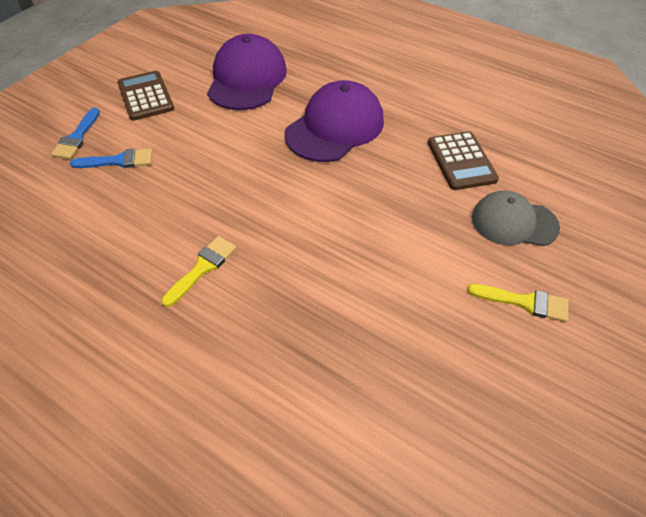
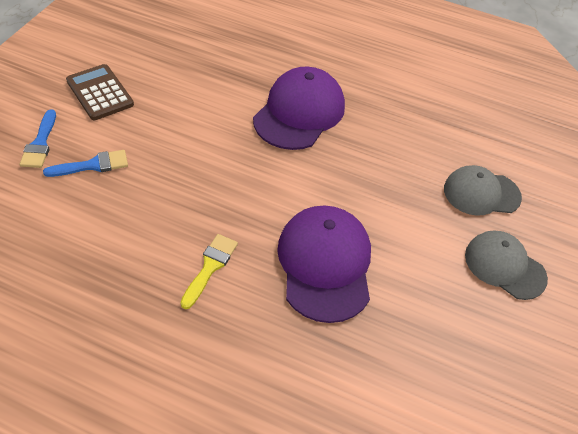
camera: 15 degrees left, 0 degrees up
purple cap [207,34,287,110] -> purple cap moved to [277,206,371,323]
brown calculator [428,131,499,190] -> none
yellow brush [467,284,568,322] -> grey cap [465,230,548,300]

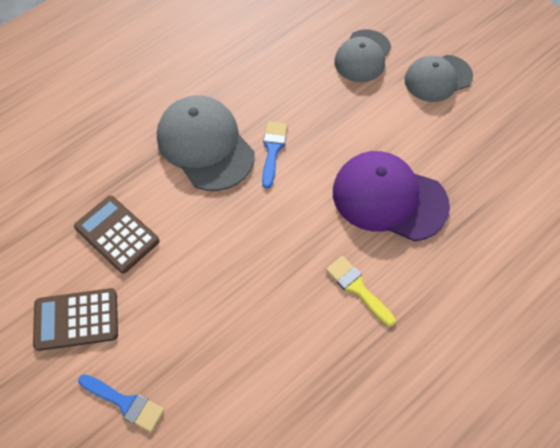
camera: 60 degrees left, 10 degrees up
blue brush [43,150,128,177] -> blue brush moved to [262,122,287,189]
purple cap [253,67,345,150] -> grey cap [157,95,255,191]
none -> brown calculator [74,195,160,273]

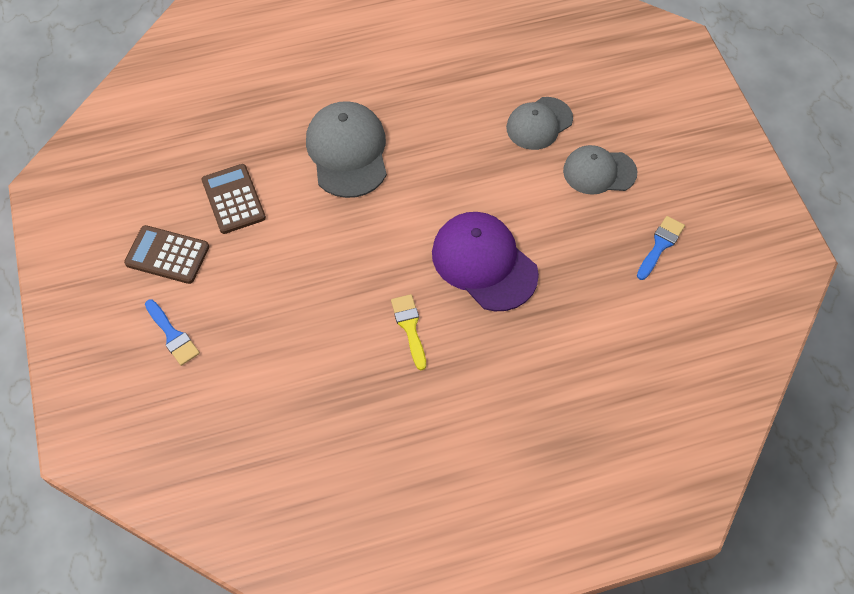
camera: 25 degrees right, 0 degrees up
blue brush [262,122,287,189] -> blue brush moved to [637,216,685,280]

